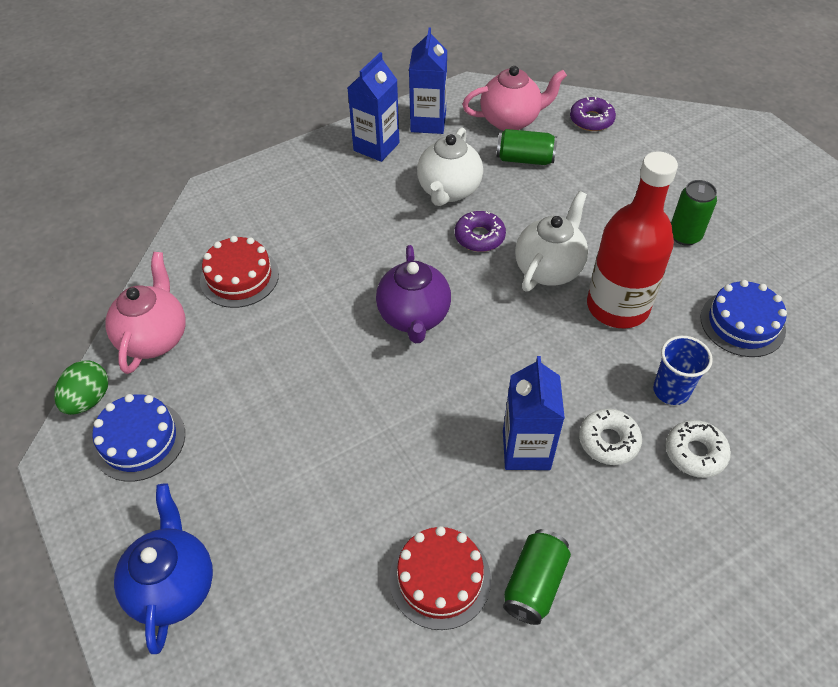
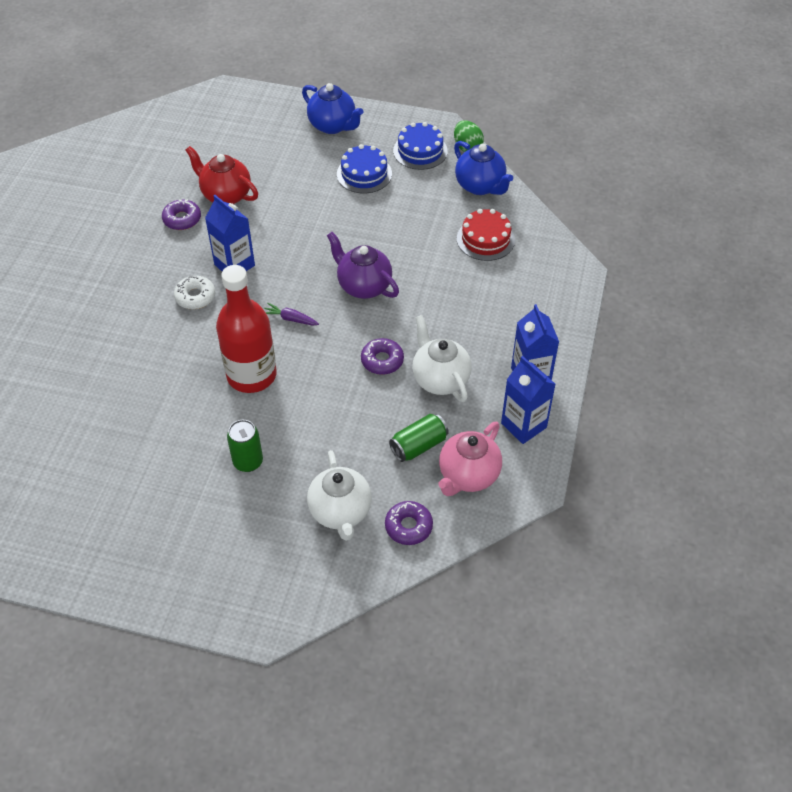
camera: 135 degrees right, 0 degrees up
pink teapot [105,252,186,374] -> blue teapot [454,141,513,195]
red cake [389,526,491,630] -> red teapot [185,146,258,204]
green can [503,529,571,625] -> purple donut [162,199,201,230]
white teapot [515,191,588,292] -> white teapot moved to [307,450,372,541]
blue cup [653,336,713,405] -> none
white donut [666,420,731,478] -> none
blue cake [701,280,787,357] -> blue cake moved to [337,144,392,193]
none -> purple carrot [264,303,319,325]

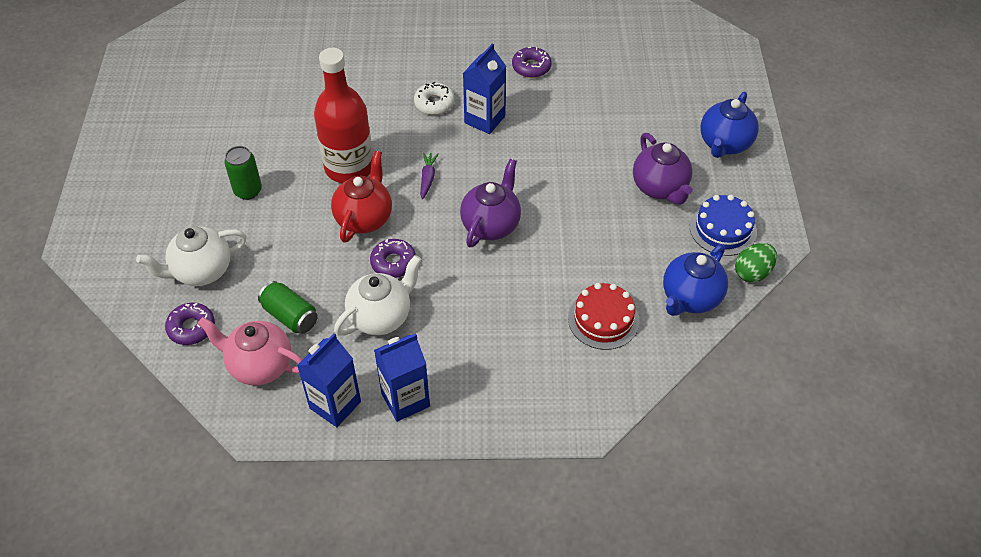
camera: 75 degrees right, 0 degrees up
red teapot [185,146,258,204] -> red teapot moved to [331,151,392,243]
blue cake [337,144,392,193] -> purple teapot [633,133,693,205]

